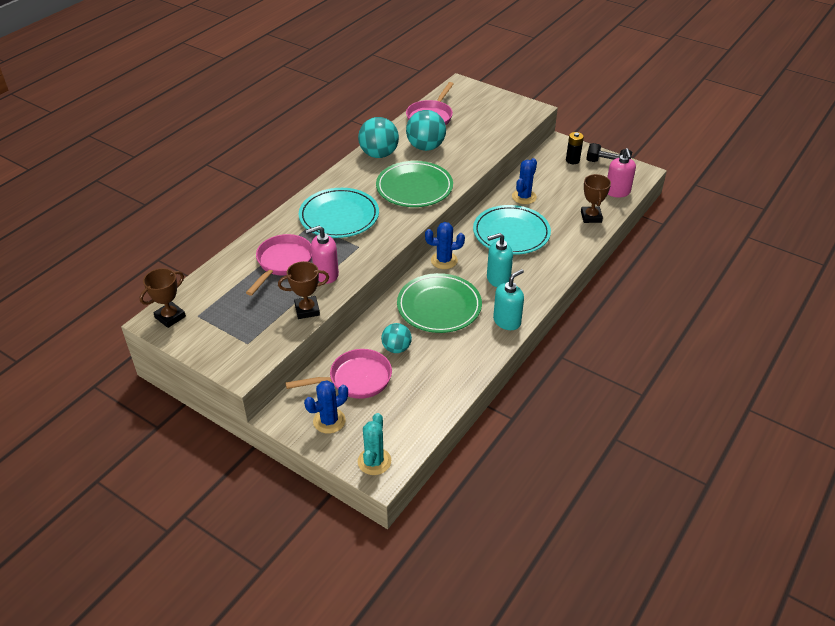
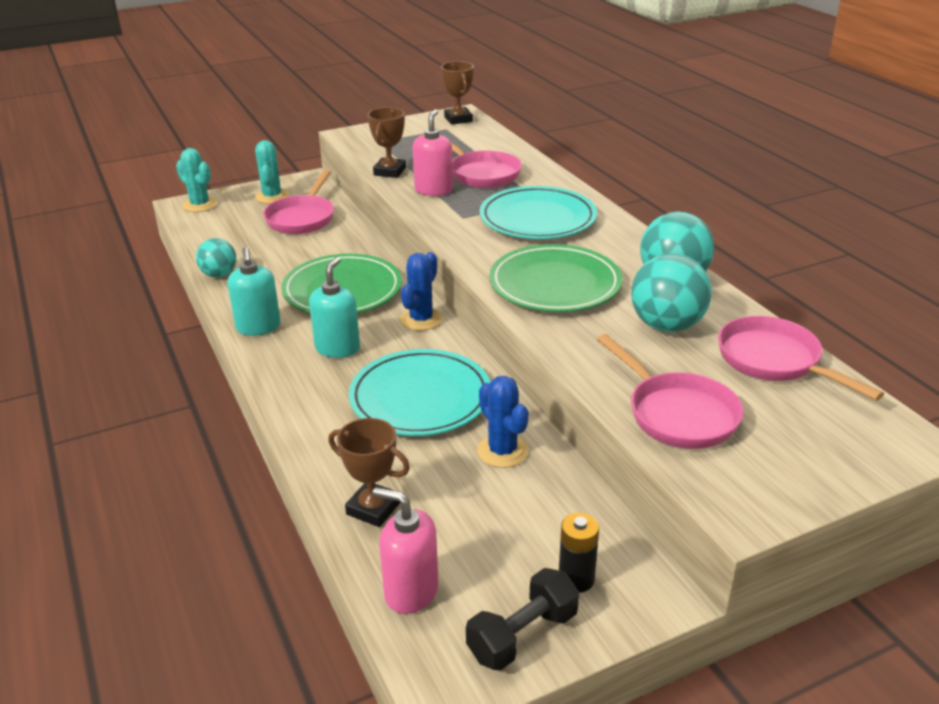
camera: 120 degrees right, 10 degrees down
blue cactus [304,380,348,434] -> turquoise cactus [255,140,289,204]
turquoise ball [381,323,412,353] -> turquoise ball moved to [196,238,237,278]
none -> pink pan [597,334,743,449]

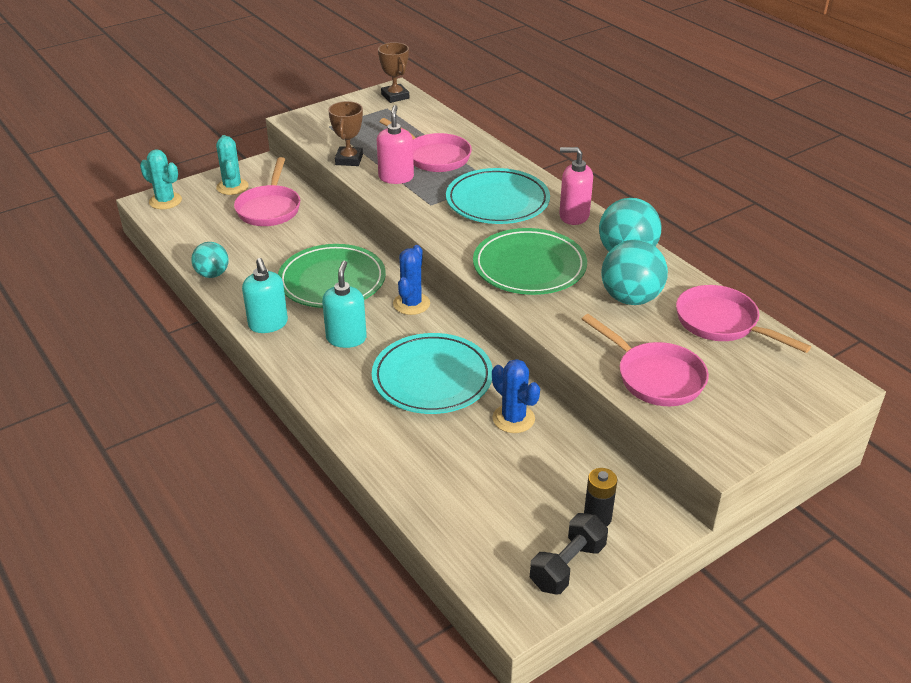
camera: 10 degrees left, 5 degrees up
brown trophy [328,418,410,527] -> none
pink soap dispenser [373,487,439,614] -> pink soap dispenser moved to [559,147,593,225]

